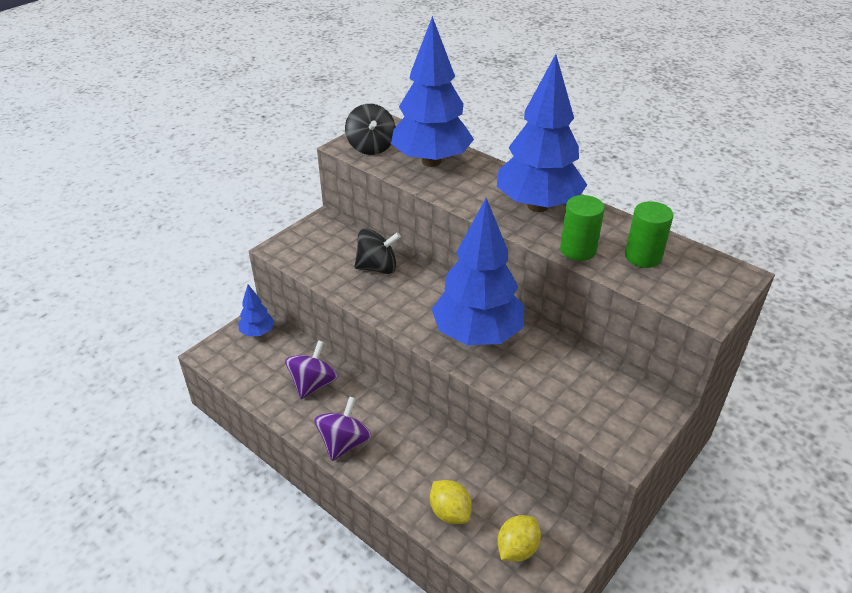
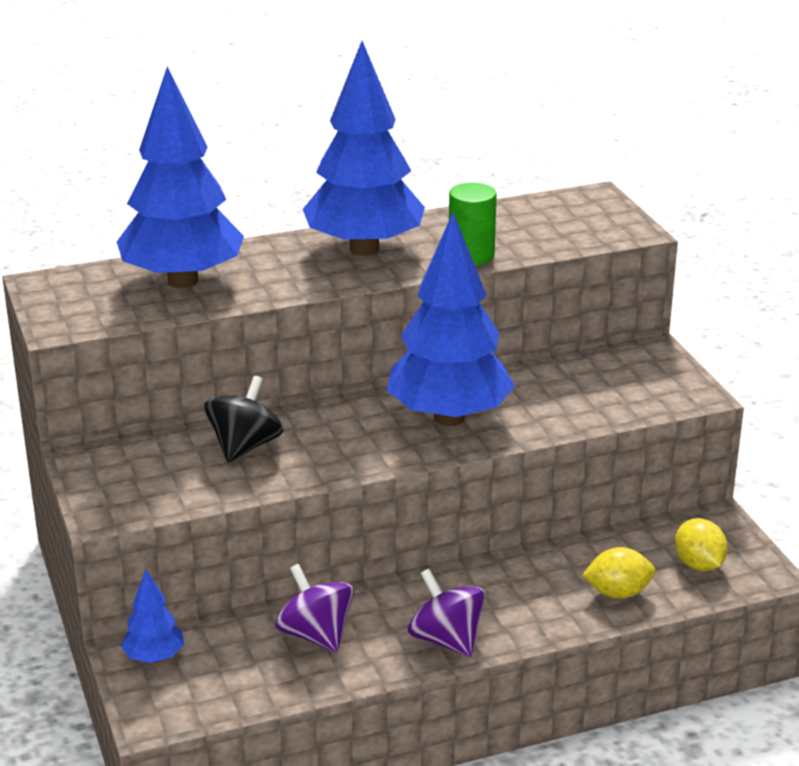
camera: 60 degrees left, 10 degrees down
black spinning top [345,104,396,155] -> none
green cylinder [625,201,673,268] -> none

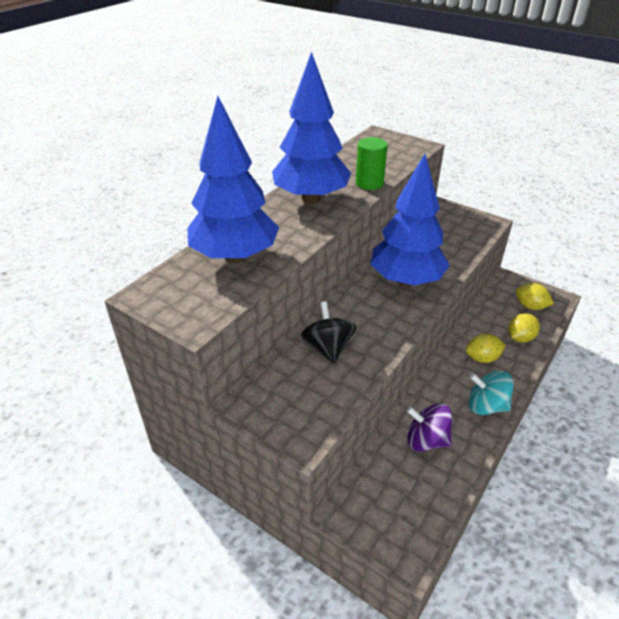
camera: 35 degrees left, 10 degrees up
blue tree [121,569,184,663] -> none
purple spinning top [408,569,486,657] -> turquoise spinning top [469,371,514,415]
none -> yellow lemon [466,334,506,363]

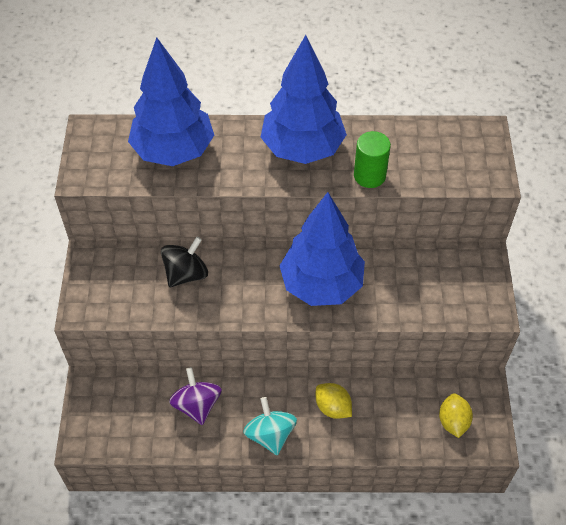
camera: 55 degrees right, 15 degrees up
yellow lemon [508,313,540,343] -> none

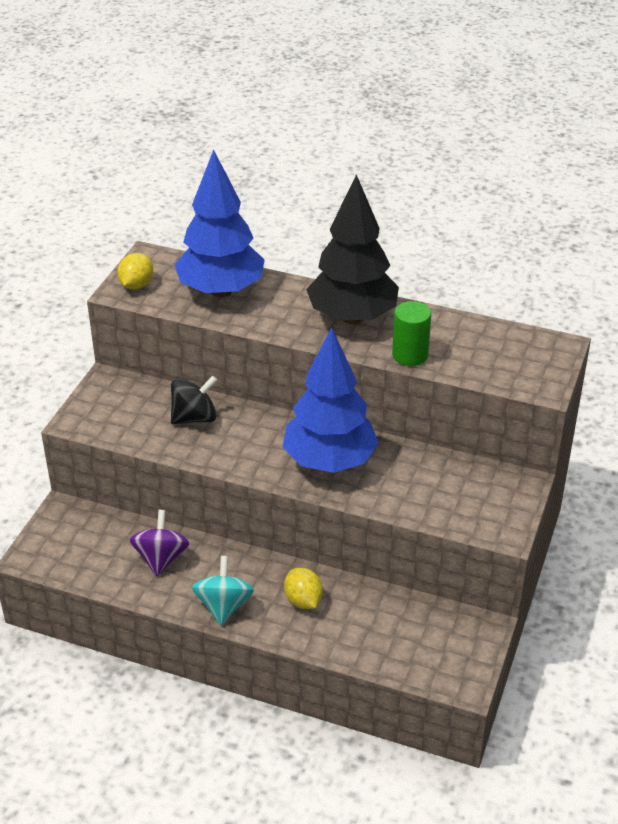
camera: 20 degrees right, 15 degrees down
blue tree [261,35,347,164] -> black tree [306,174,399,324]
yellow lemon [439,393,473,438] -> yellow lemon moved to [117,253,153,290]

